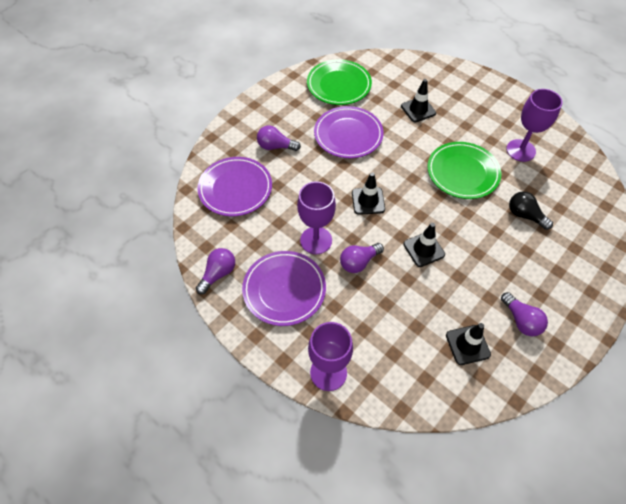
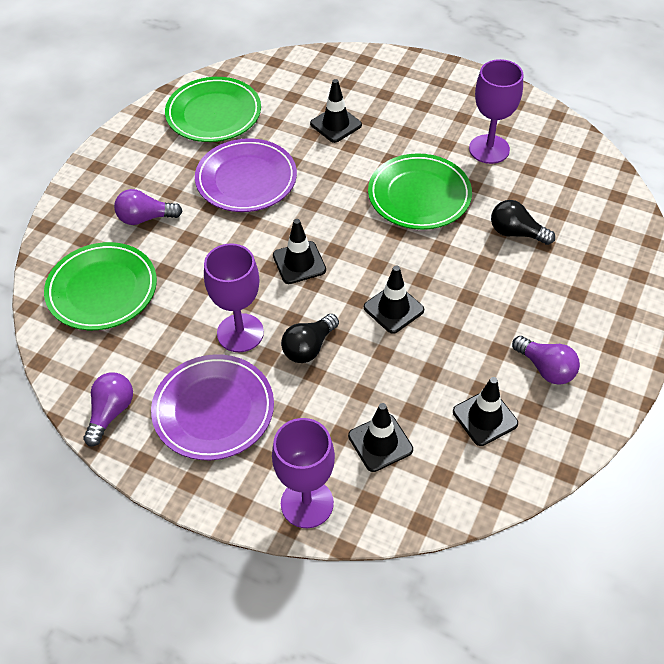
camera: 15 degrees left, 5 degrees down
purple plate [197,157,272,217] -> green plate [44,242,157,330]
purple light bulb [340,243,384,273] -> black light bulb [281,314,339,363]
none -> black traffic cone [348,403,413,472]

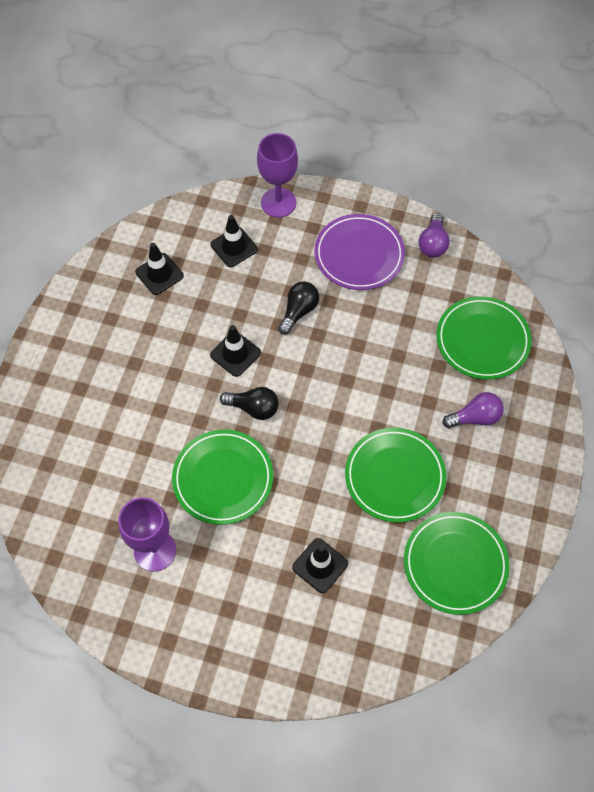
camera: 170 degrees right, 10 degrees up
purple plate [195,138,297,212] -> green plate [345,428,446,523]
purple goblet [204,243,264,352] -> none
black traffic cone [273,219,326,284] -> none
black light bulb [491,200,555,245] -> black light bulb moved to [220,387,279,420]
purple light bulb [512,336,580,385] -> none

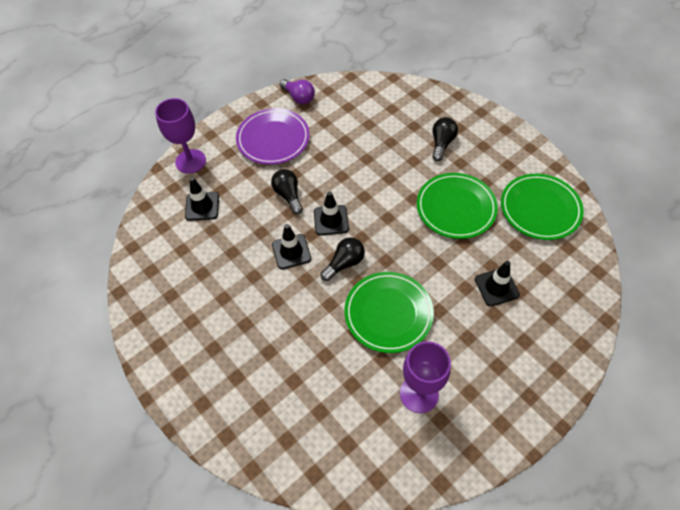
camera: 55 degrees left, 5 degrees down
black traffic cone [135,243,184,295] -> black traffic cone moved to [314,191,349,236]
green plate [436,296,532,380] -> none
purple light bulb [443,392,504,428] -> black light bulb [432,117,458,161]

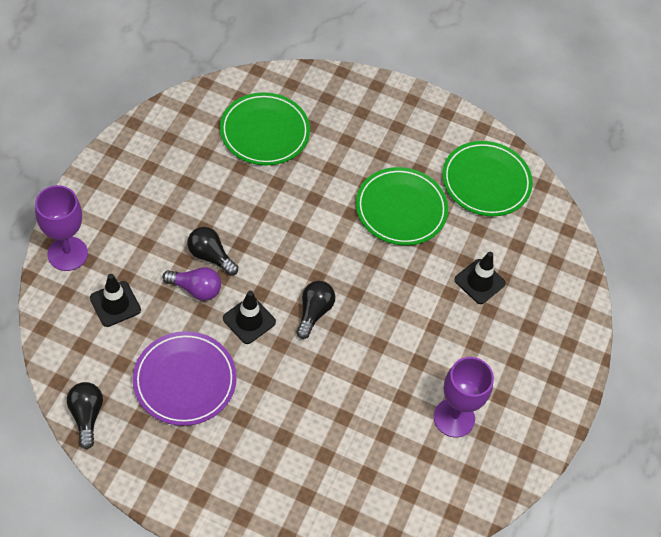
camera: 35 degrees left, 0 degrees up
purple plate [236,108,310,165] -> purple plate moved to [133,331,237,426]
purple light bulb [280,79,315,104] -> purple light bulb moved to [163,267,221,301]
black traffic cone [314,191,349,236] -> none
green plate [344,272,434,353] -> green plate moved to [220,92,310,165]
black light bulb [432,117,458,161] -> black light bulb moved to [67,382,103,449]

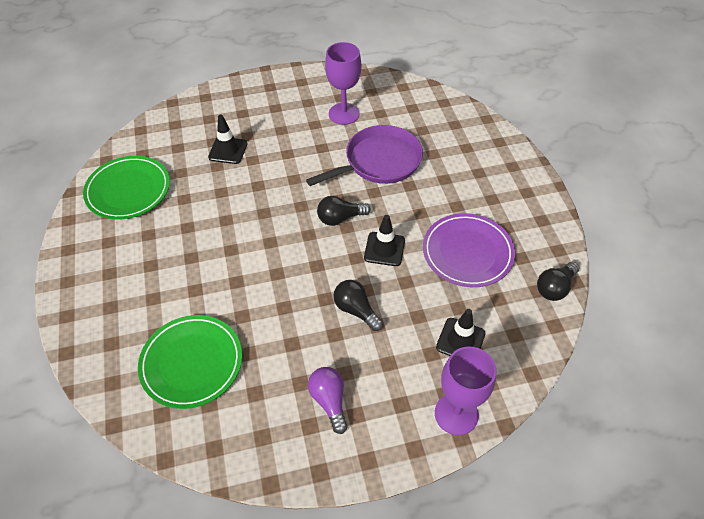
camera: 120 degrees left, 5 degrees down
purple light bulb [163,267,221,301] -> purple light bulb moved to [308,367,348,434]
black light bulb [187,227,238,276] -> black light bulb turned 135 degrees clockwise [333,280,383,331]
green plate [356,167,448,245] -> none
none -> purple pan [306,125,423,186]

